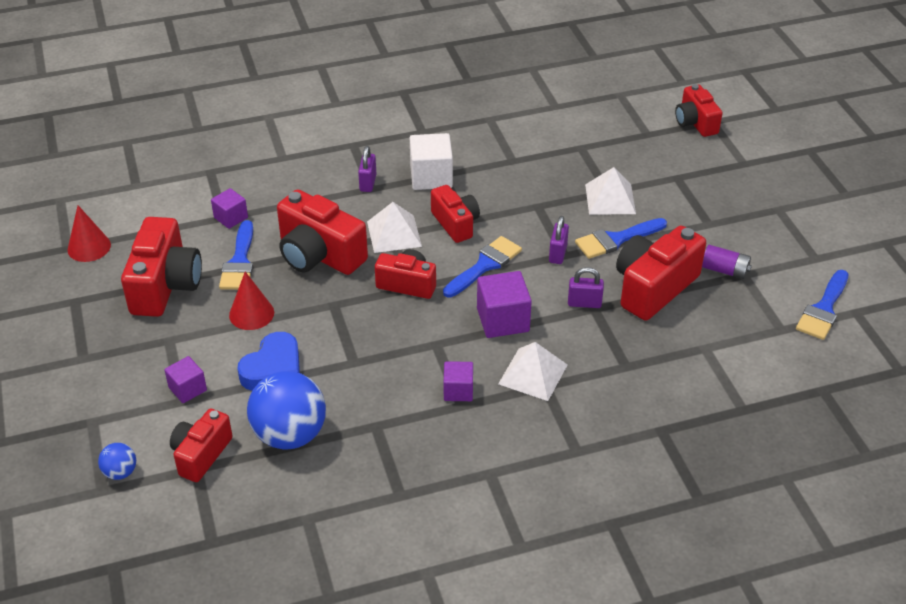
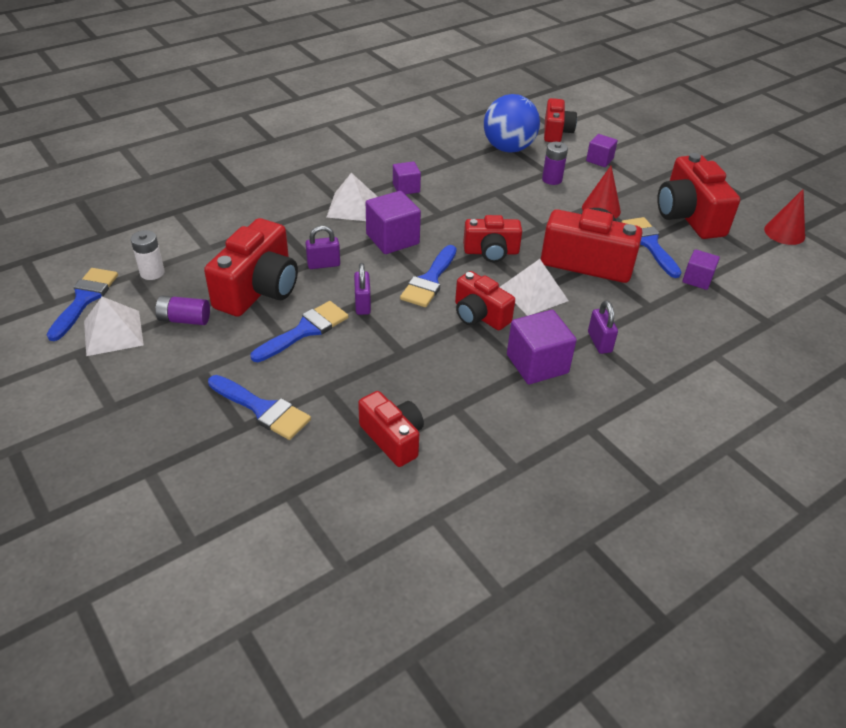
camera: 160 degrees right, 0 degrees up
blue ball [98,443,136,480] -> none
blue heart [237,332,300,391] -> purple battery [542,142,568,185]
white cube [410,133,453,190] -> purple cube [507,310,577,384]
white pyramid [585,167,636,214] -> white pyramid moved to [84,297,144,356]
red camera [675,84,723,137] -> red camera moved to [358,391,424,467]
none -> white battery [131,230,165,280]
none -> blue brush [208,375,311,440]

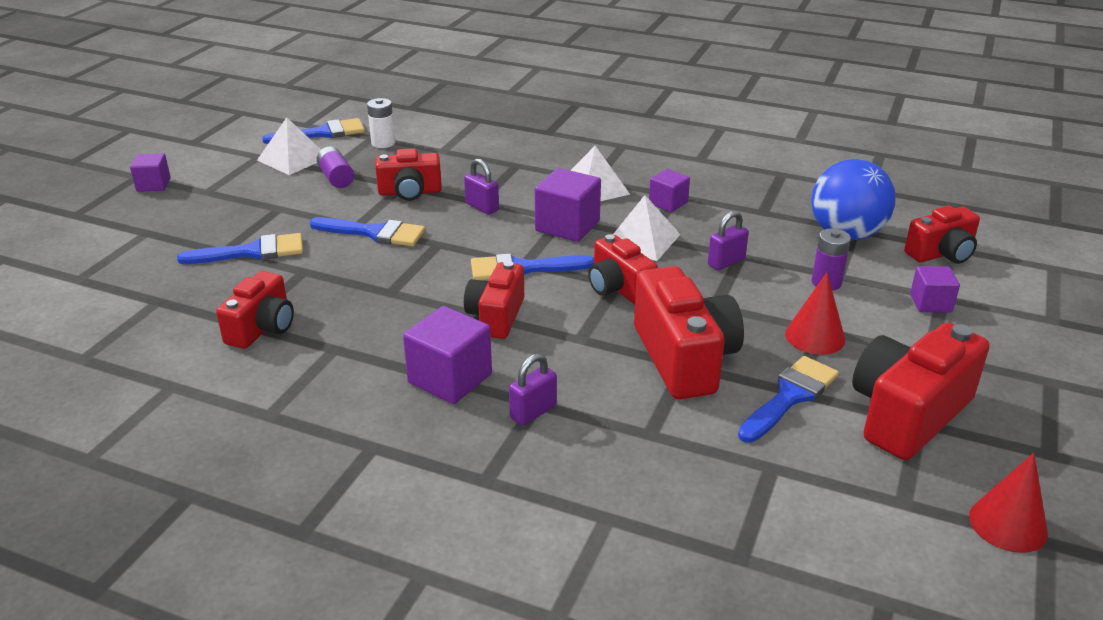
camera: 60 degrees right, 10 degrees down
red camera [204,218,298,317] -> red camera [375,148,442,201], size x0.62
blue brush [208,375,311,440] -> blue brush turned 105 degrees counterclockwise [177,233,303,264]
purple padlock [354,263,371,315] -> purple padlock moved to [708,211,749,270]
white pyramid [500,259,569,316] -> white pyramid moved to [613,195,681,261]
purple cube [682,249,720,290] -> purple cube moved to [130,153,171,192]

